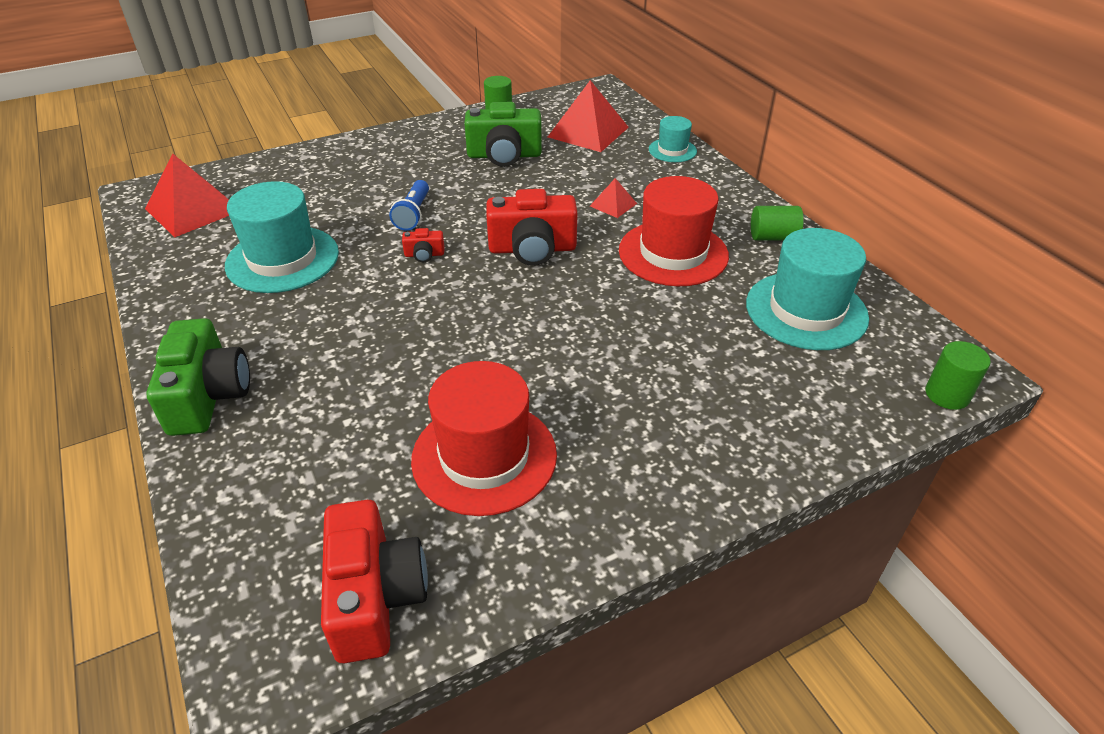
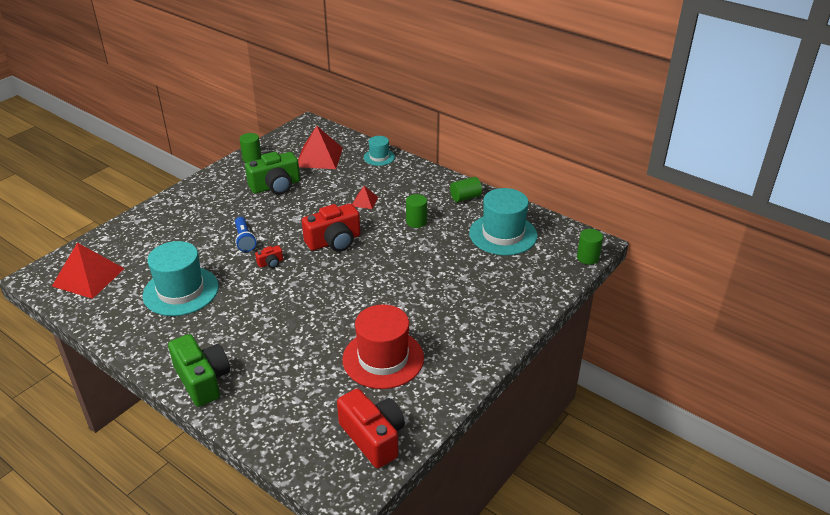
camera: 25 degrees left, 5 degrees down
red hat [619,176,729,286] -> green cylinder [406,194,427,228]

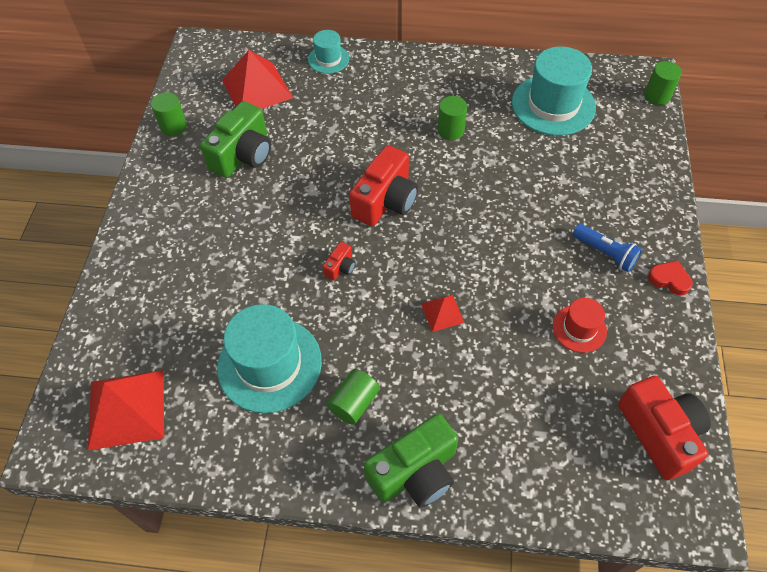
camera: 30 degrees left, 20 degrees up
green camera [168,334,230,407] -> green camera turned 120 degrees clockwise [364,414,458,508]
blue flashlight [235,217,256,252] -> blue flashlight moved to [573,224,642,272]
red camera [337,389,405,468] -> red camera turned 45 degrees clockwise [618,376,711,480]
red hat [342,305,424,389] -> red hat [553,298,607,353], size x0.53
red pyramid [353,186,378,209] -> red pyramid moved to [421,295,464,332]
green cylinder [450,177,482,202] -> green cylinder moved to [327,369,380,425]
none -> red heart [648,261,693,296]

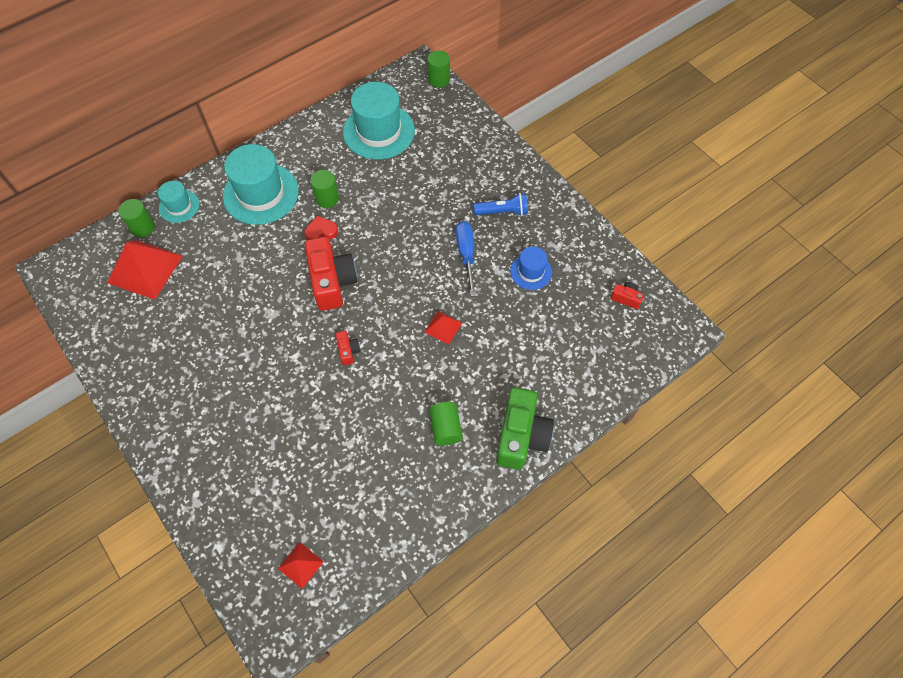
camera: 45 degrees left, 5 degrees up
red pyramid [88,370,164,450] -> red pyramid [278,542,324,589], size x0.50
green cylinder [151,92,187,136] -> green cylinder moved to [118,199,155,237]
green camera [200,101,271,178] -> none
turquoise hat [217,304,322,413] -> turquoise hat moved to [223,144,299,225]
red hat [553,298,607,353] -> blue hat [510,247,552,290]
red camera [618,376,711,480] -> red camera [611,282,644,309], size x0.45
red heart [648,261,693,296] -> red heart moved to [305,215,338,240]
none -> blue screwdriver [456,221,476,296]

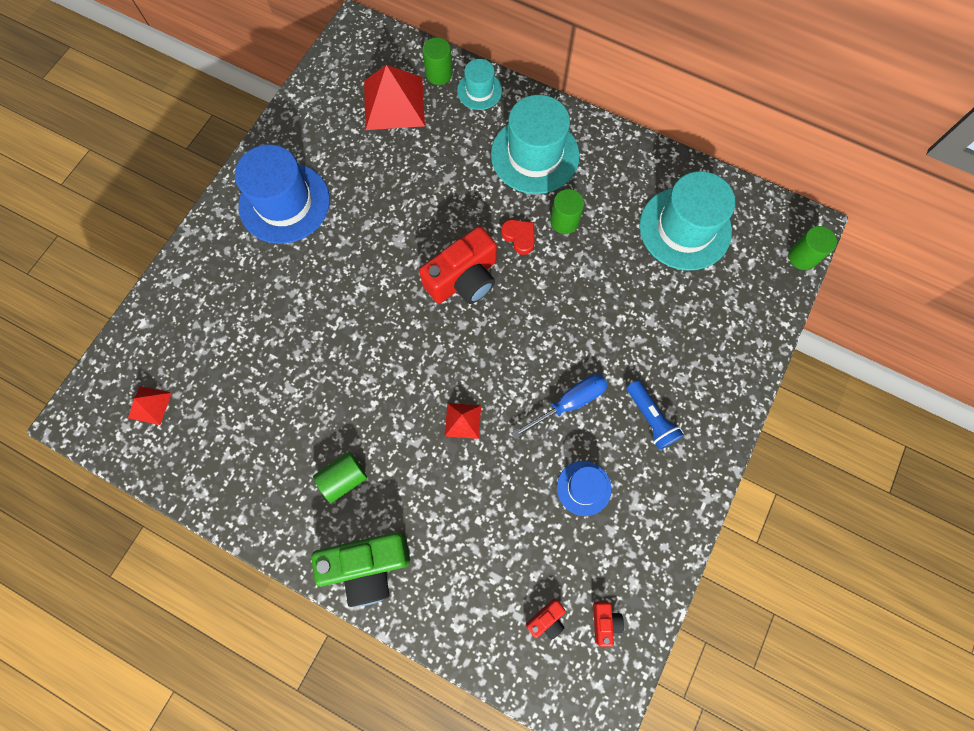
camera: 65 degrees right, 10 degrees up
red camera [336,331,360,365] -> red camera moved to [526,599,566,640]
none -> blue hat [235,144,330,244]

